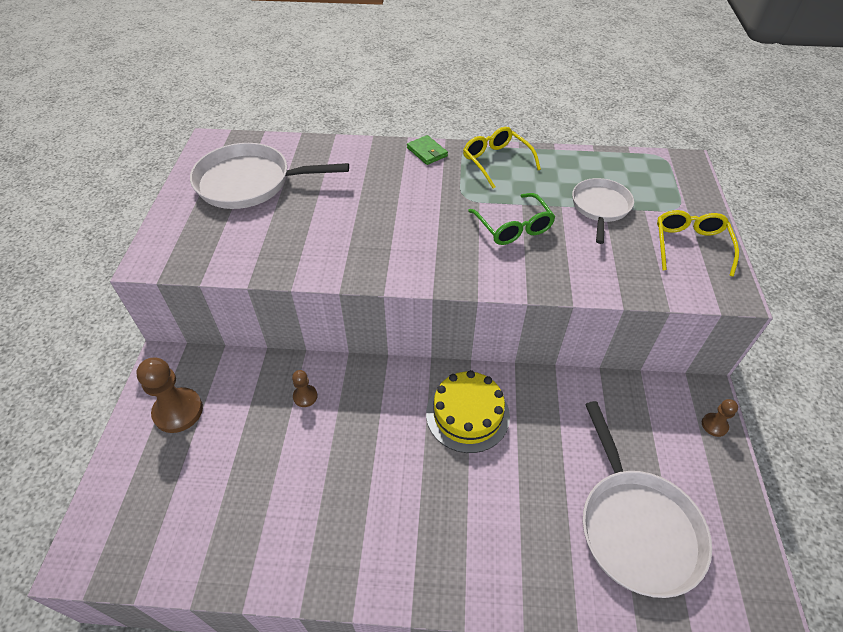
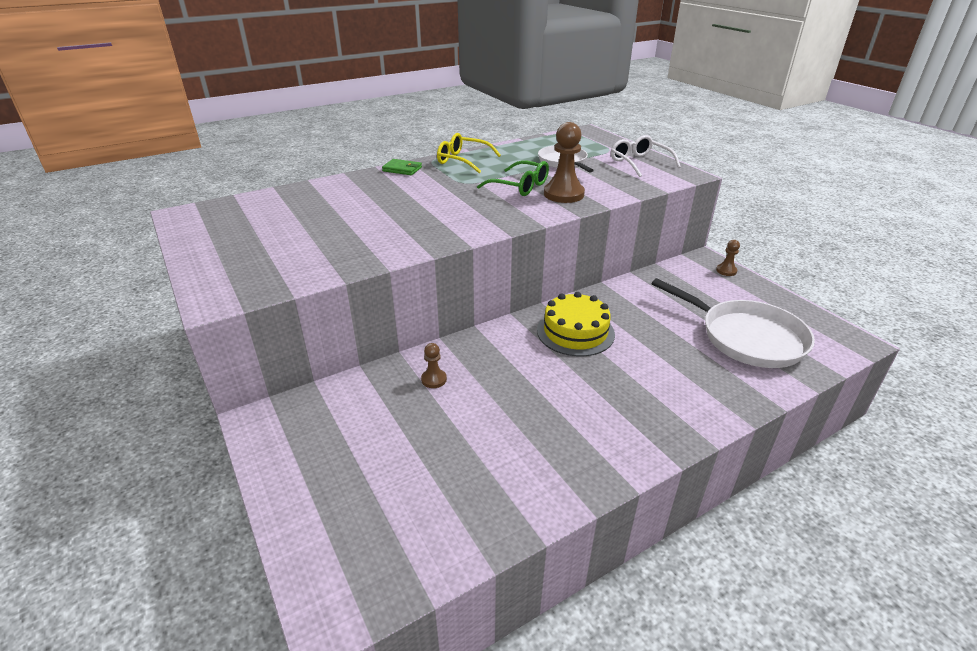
camera: 35 degrees left, 15 degrees down
brown pawn [136,358,203,433] -> brown pawn moved to [544,122,585,203]
white pan [190,143,349,209] -> none
yellow glasses [657,210,739,277] -> white glasses [611,135,681,177]

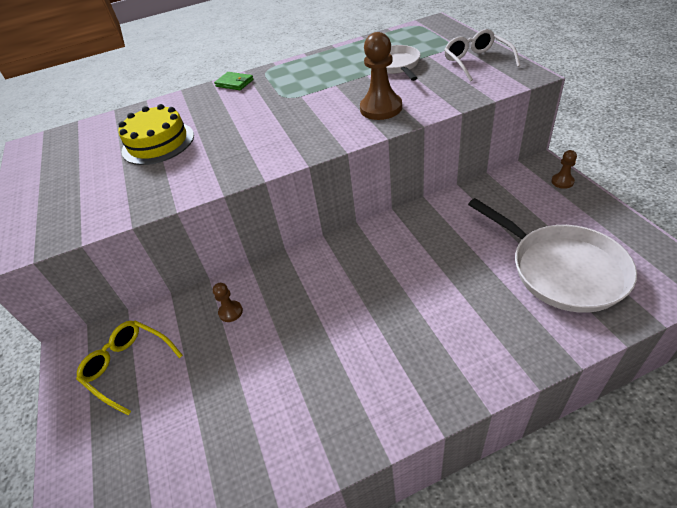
camera: 15 degrees right, 10 degrees up
yellow glasses [437,133,501,173] -> yellow glasses moved to [76,321,183,415]
green glasses [477,160,549,196] -> none
yellow cake [537,292,615,356] -> yellow cake moved to [118,104,194,165]

